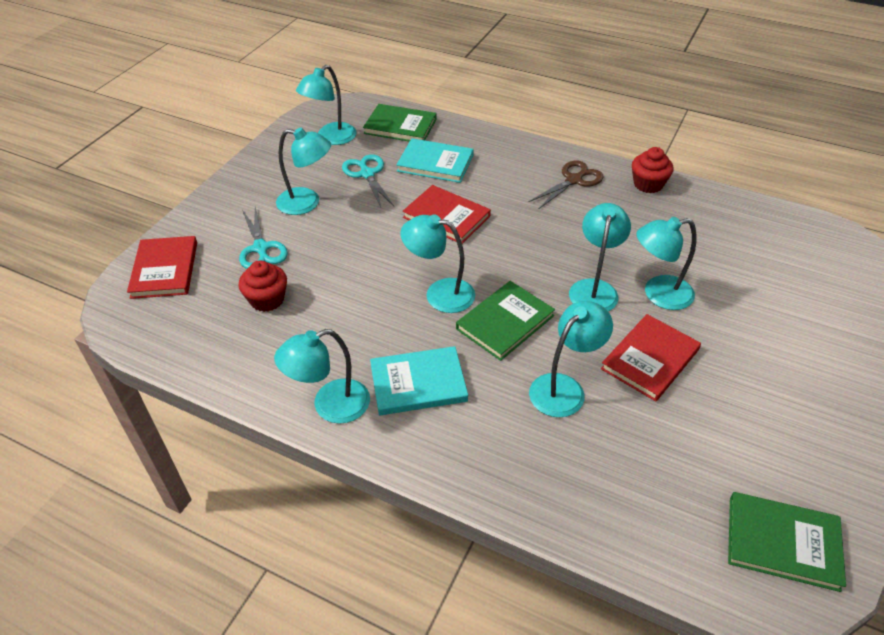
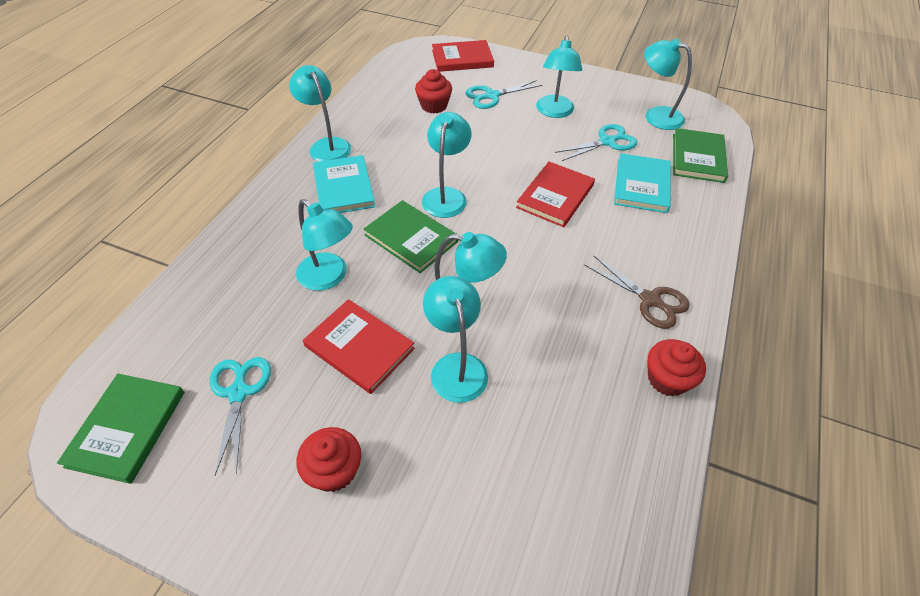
camera: 85 degrees right, 5 degrees up
none -> turquoise scissors [210,357,271,475]
none -> red cupcake [297,427,361,492]

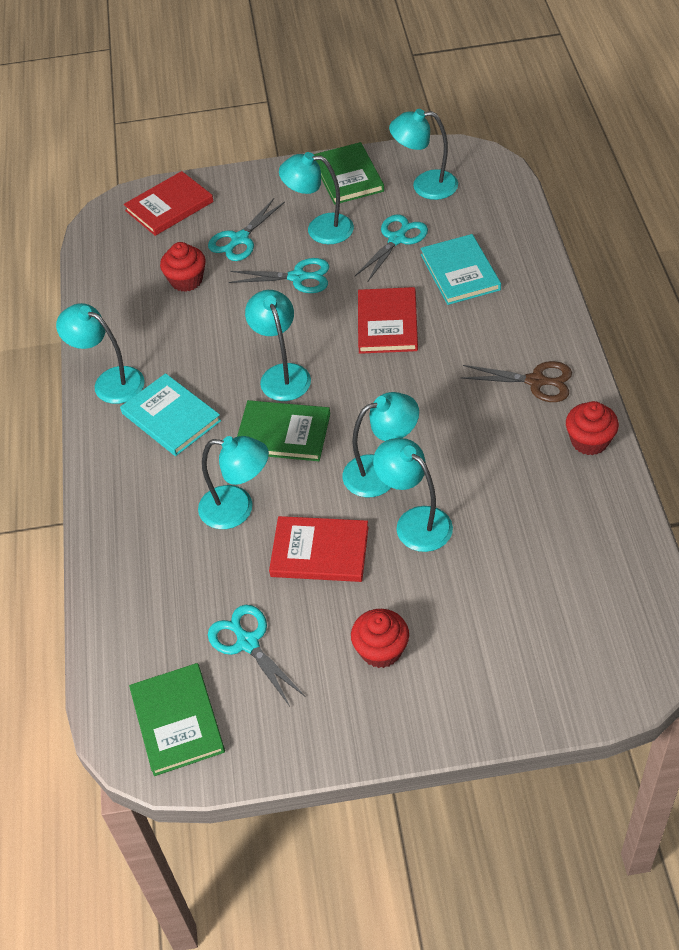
camera: 25 degrees left, 0 degrees up
turquoise lamp [536,35,582,118] -> turquoise lamp turned 120 degrees clockwise [279,152,354,244]
green book [673,128,728,183] -> green book moved to [313,142,384,205]
none -> turquoise scissors [229,258,329,293]

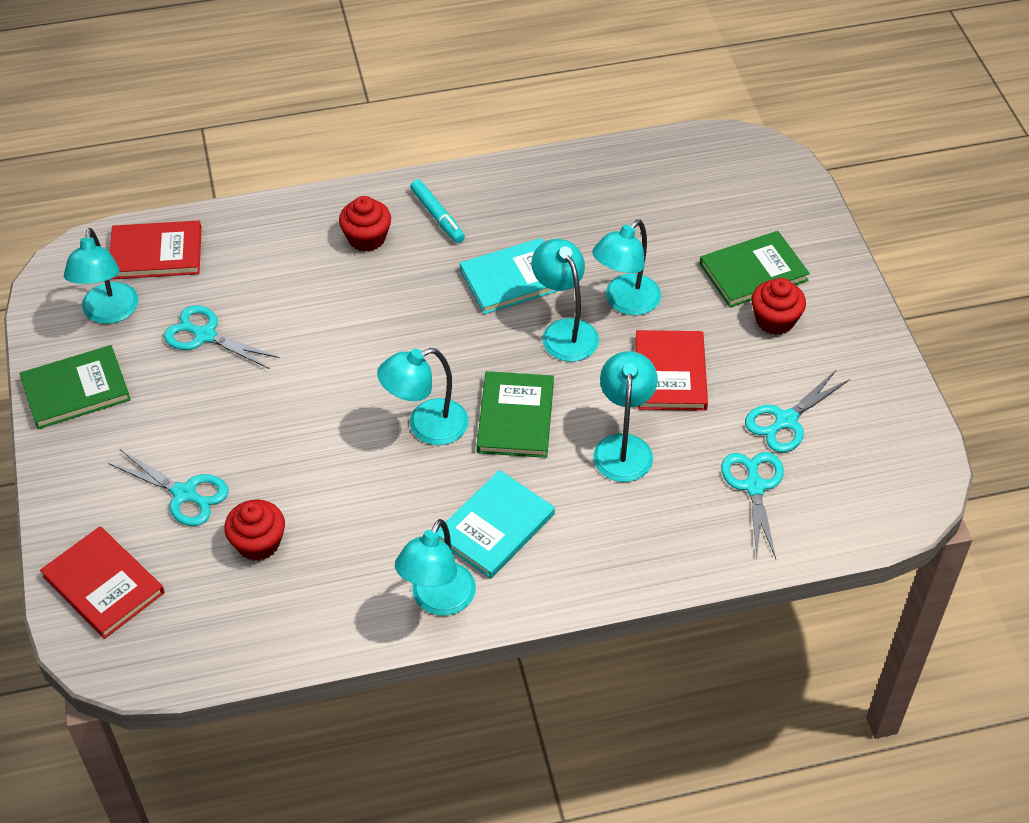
camera: 100 degrees left, 0 degrees up
green book [129,663,225,776] -> green book moved to [700,231,810,307]
turquoise scissors [229,258,329,293] -> turquoise scissors moved to [721,452,784,559]
turquoise lamp [279,152,354,244] -> none
red book [358,287,418,354] -> red book moved to [110,221,202,279]
turquoise book [420,234,501,305] -> turquoise book moved to [460,238,557,314]
brown scissors [460,361,572,402] -> turquoise marker [410,179,465,243]
red cupcake [566,401,619,455] -> red cupcake moved to [339,196,391,252]

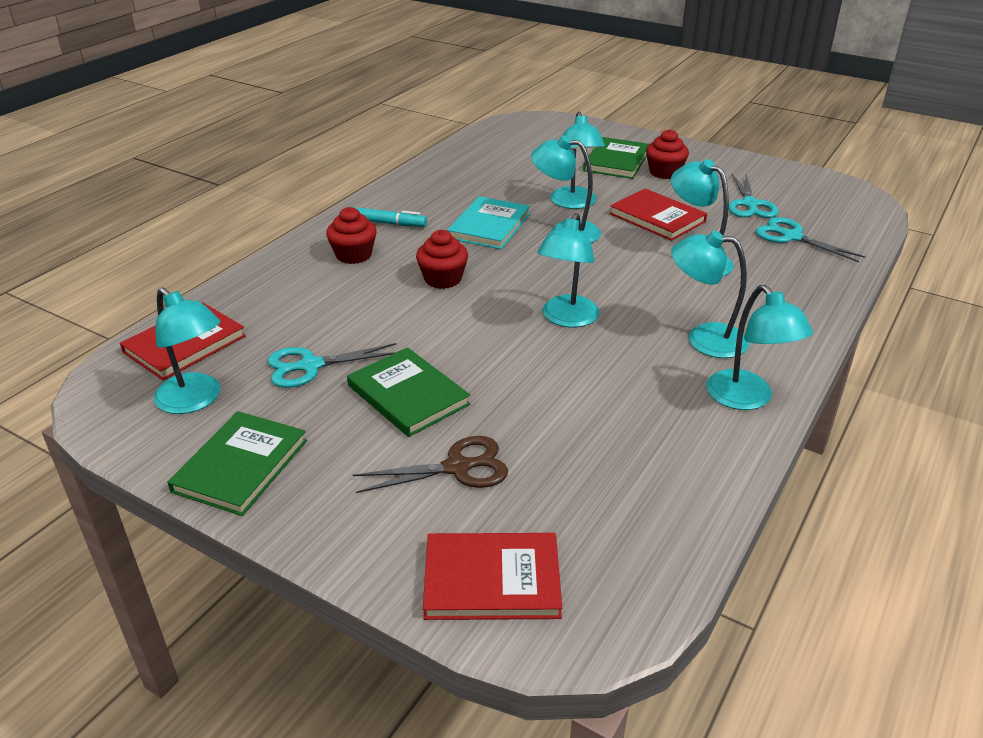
camera: 45 degrees left, 15 degrees down
turquoise scissors [108,450,229,526] -> brown scissors [353,436,508,493]
red cupcake [224,499,285,561] -> red cupcake moved to [416,230,468,289]
turquoise book [437,470,555,579] -> turquoise lamp [671,231,749,358]
green book [477,371,554,458] -> green book moved to [347,347,470,437]

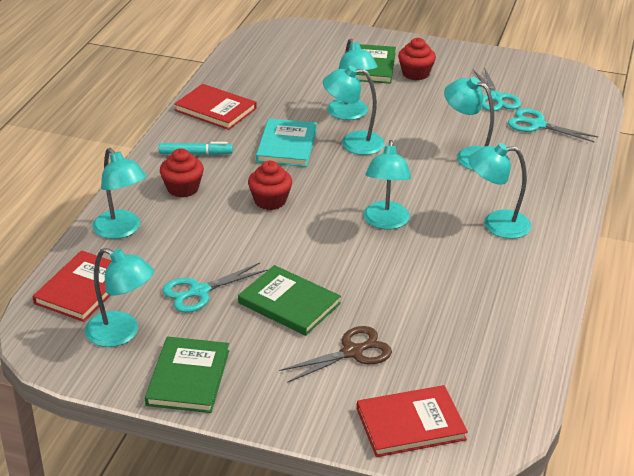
camera: 15 degrees left, 0 degrees up
red book [609,189,707,241] -> red book moved to [174,84,257,130]
turquoise lamp [706,285,813,410] -> turquoise lamp moved to [92,148,147,239]

